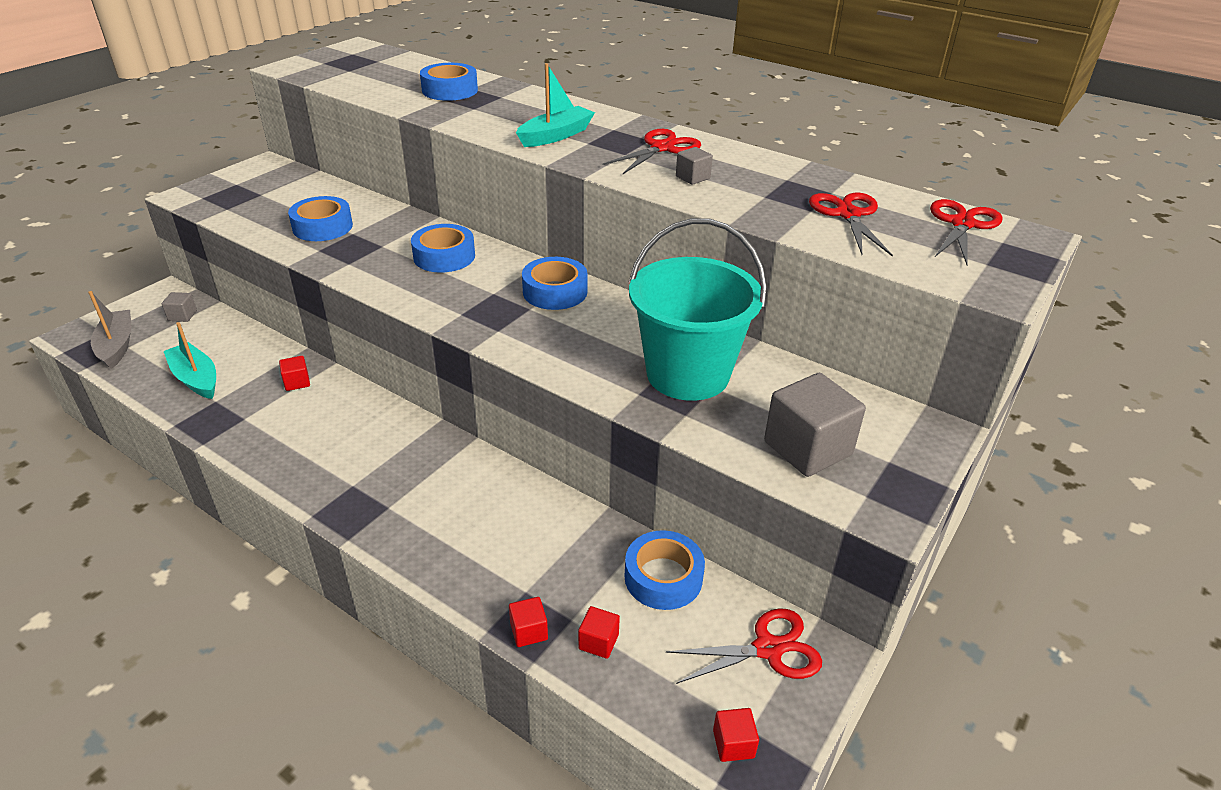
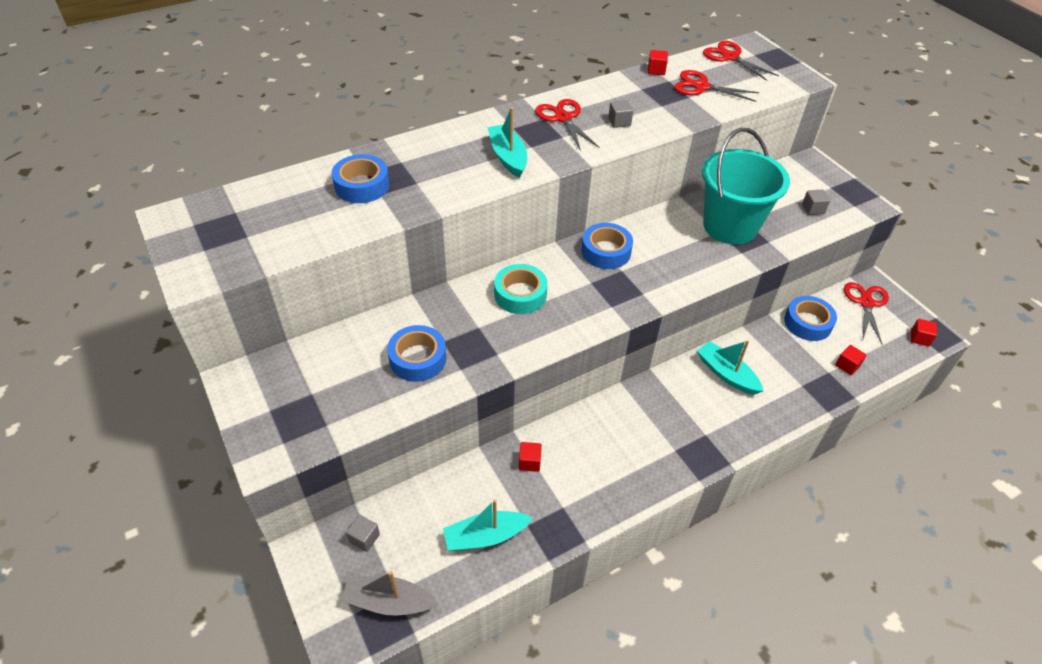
camera: 65 degrees left, 10 degrees up
blue tape [411,224,475,272] -> turquoise tape [494,264,548,314]
red cube [509,597,548,647] -> red cube moved to [648,50,668,75]
grey cube [764,373,866,477] -> grey cube [802,189,830,215], size x0.48
none -> turquoise boat [697,340,763,395]

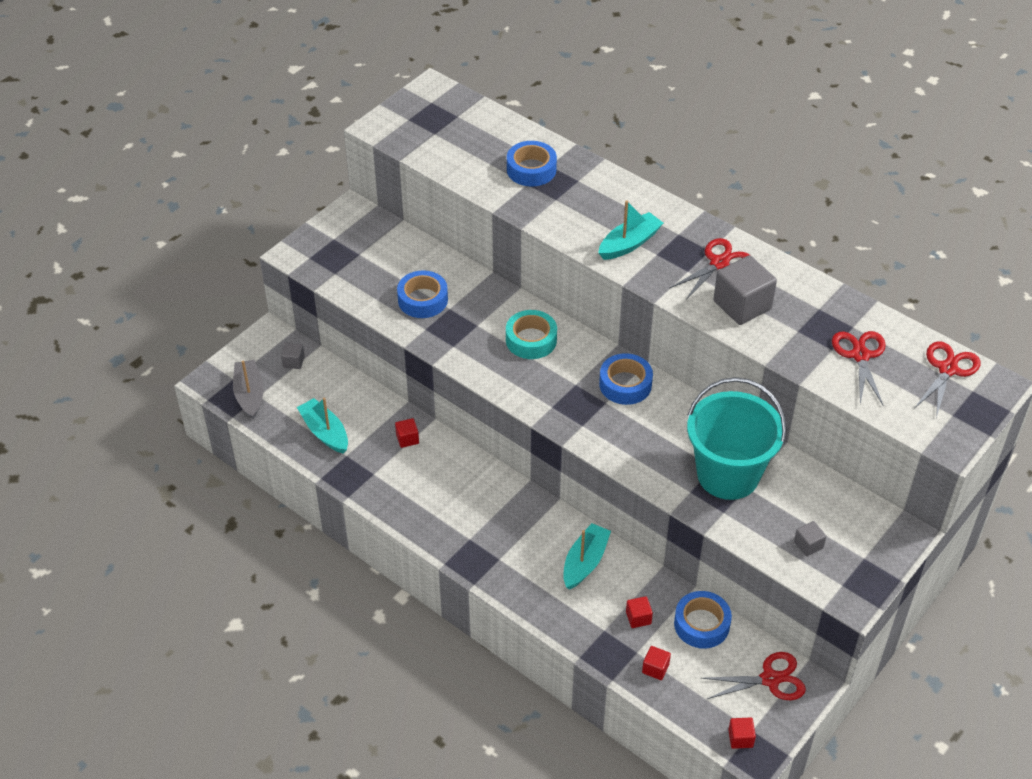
camera: 70 degrees right, 0 degrees up
grey cube [608,100,633,128] -> grey cube [713,255,777,325], size x2.08
red cube [648,50,668,75] -> red cube moved to [626,596,653,628]

